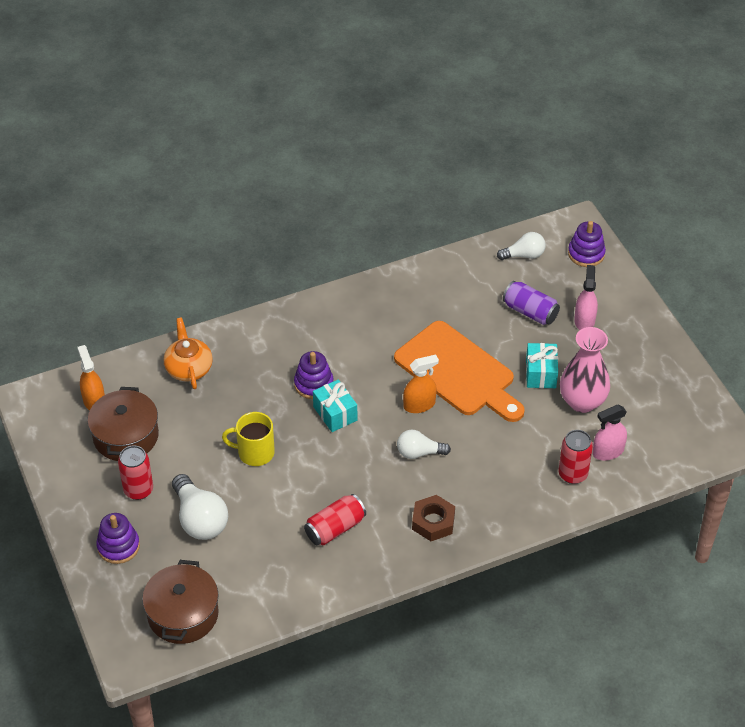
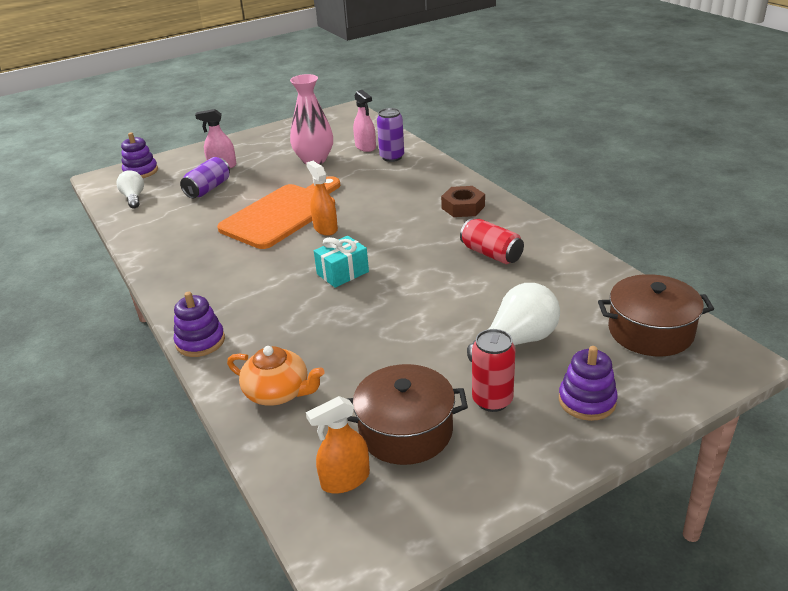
camera: 95 degrees left, 15 degrees down
orange teapot [164,317,213,389] -> orange teapot turned 135 degrees counterclockwise [227,346,325,406]
yellow mug [222,412,275,466] -> none
purple stacking toy [294,351,333,399] -> purple stacking toy moved to [174,292,225,357]
white light bulb [397,429,451,459] -> none
turquoise gift [526,343,558,388] -> none
red can [558,430,593,484] -> purple can [377,108,404,162]

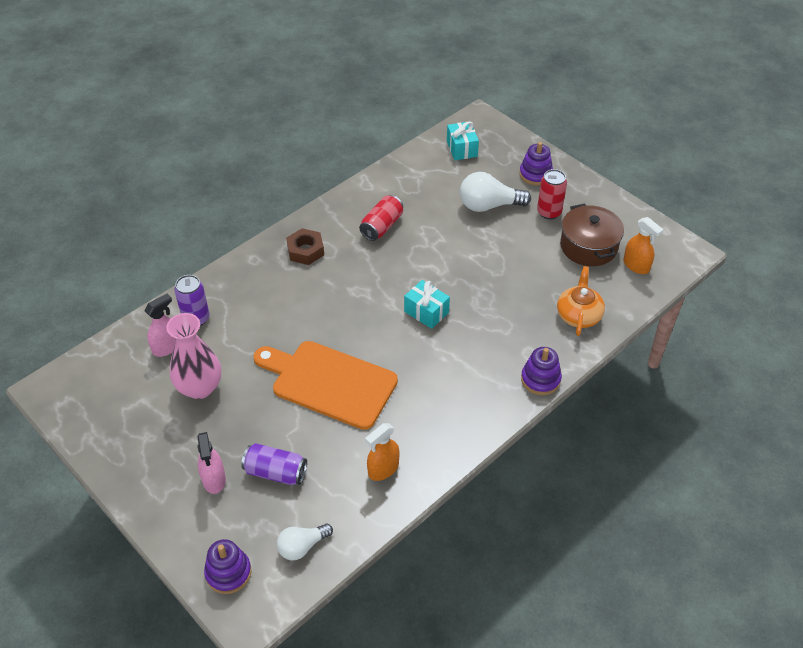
camera: 105 degrees left, 15 degrees up
orange spray bottle [306,161,338,236] -> orange spray bottle moved to [365,423,400,481]
white light bulb [467,283,560,362] -> white light bulb turned 45 degrees counterclockwise [460,172,531,212]
brown pot [598,274,714,356] -> turquoise gift [447,121,479,160]

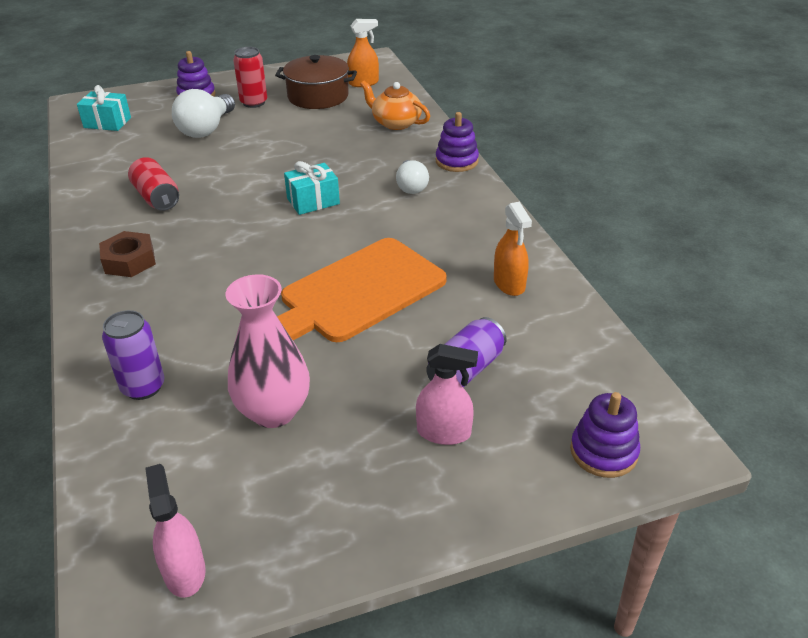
camera: 65 degrees left, 10 degrees down
pink spray bottle [144,294,176,357] -> pink spray bottle moved to [145,464,206,598]
white light bulb [277,524,333,560] -> white light bulb moved to [396,160,429,194]

